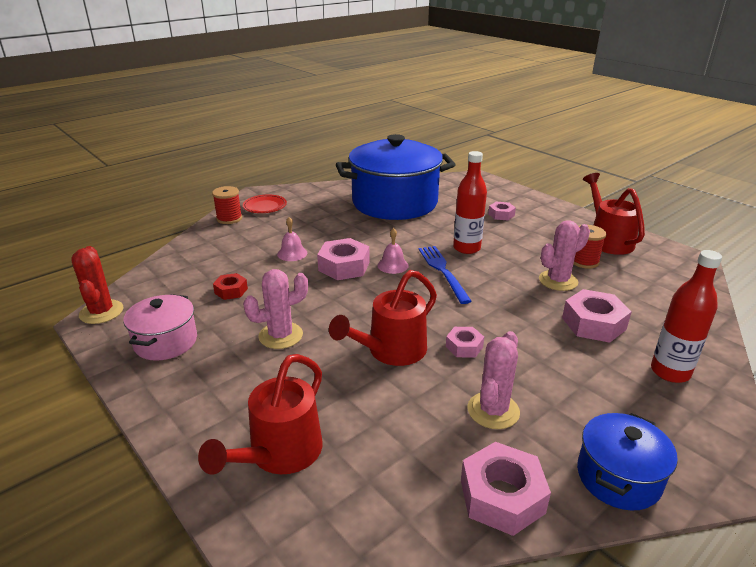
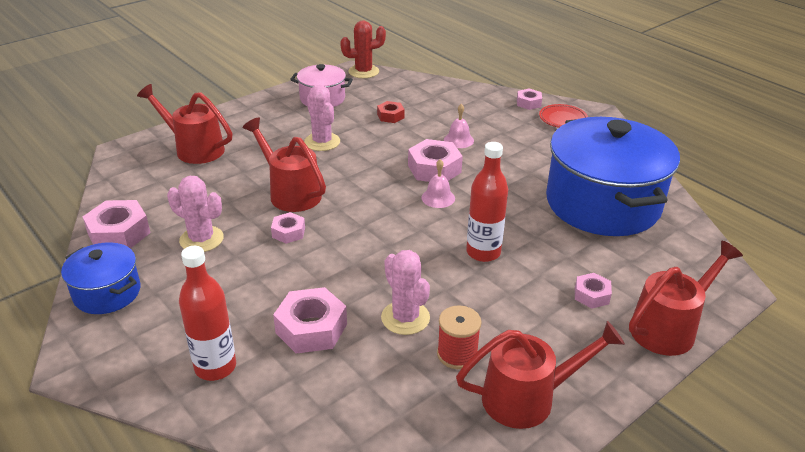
camera: 90 degrees right, 5 degrees up
red spool [212,186,242,224] -> pink nut [517,88,542,110]
blue fork [419,246,472,304] -> none
none -> red watering can [629,241,743,356]

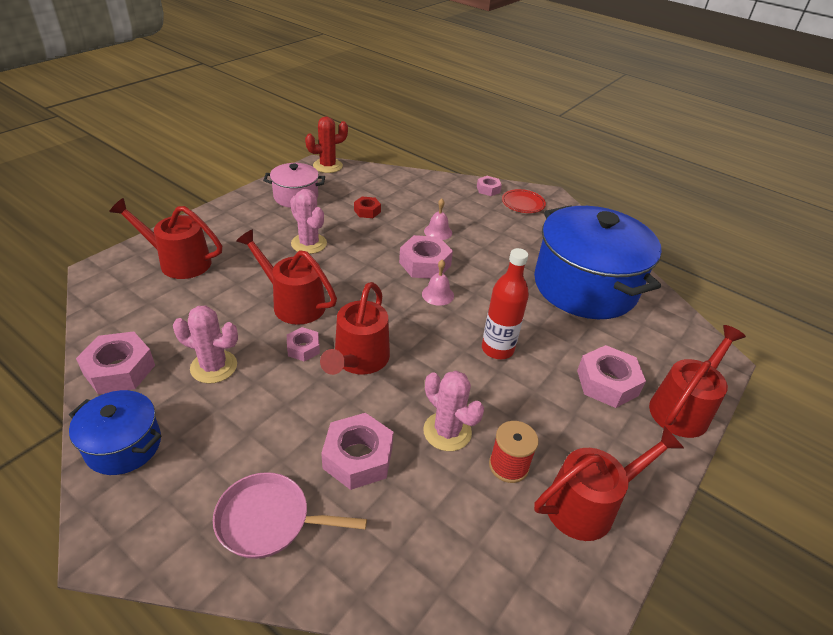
camera: 15 degrees left, 5 degrees up
red bottle [179,246,236,381] -> pink pan [213,472,367,559]
pink nut [575,273,612,308] -> pink nut [577,345,646,408], size x1.74
none -> red watering can [320,282,390,375]

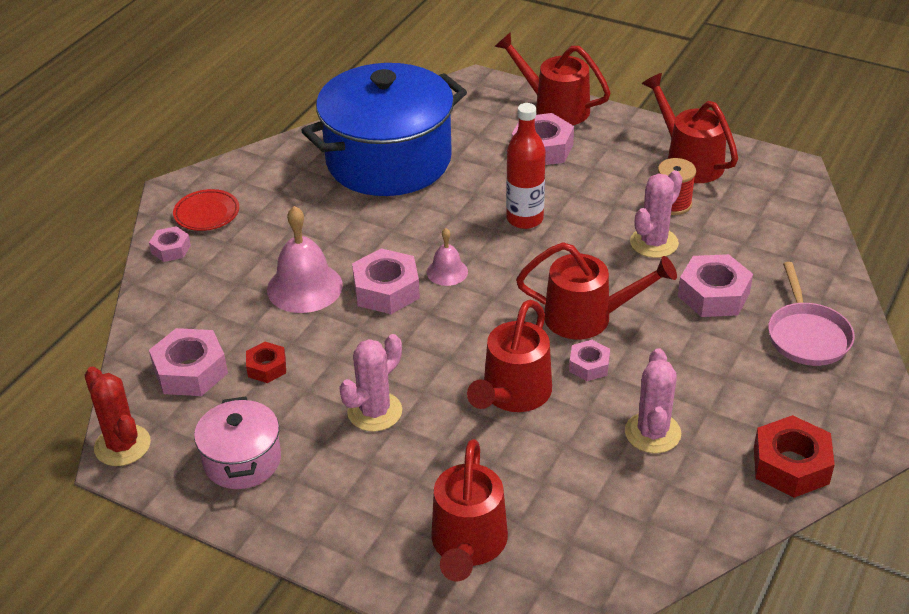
camera: 95 degrees left, 0 degrees up
blue pot [69,390,161,475] -> red nut [754,415,835,498]
pink nut [76,331,155,394] -> pink nut moved to [149,328,228,396]
pink bell [424,199,452,240] -> pink bell [267,206,343,313], size x1.80

